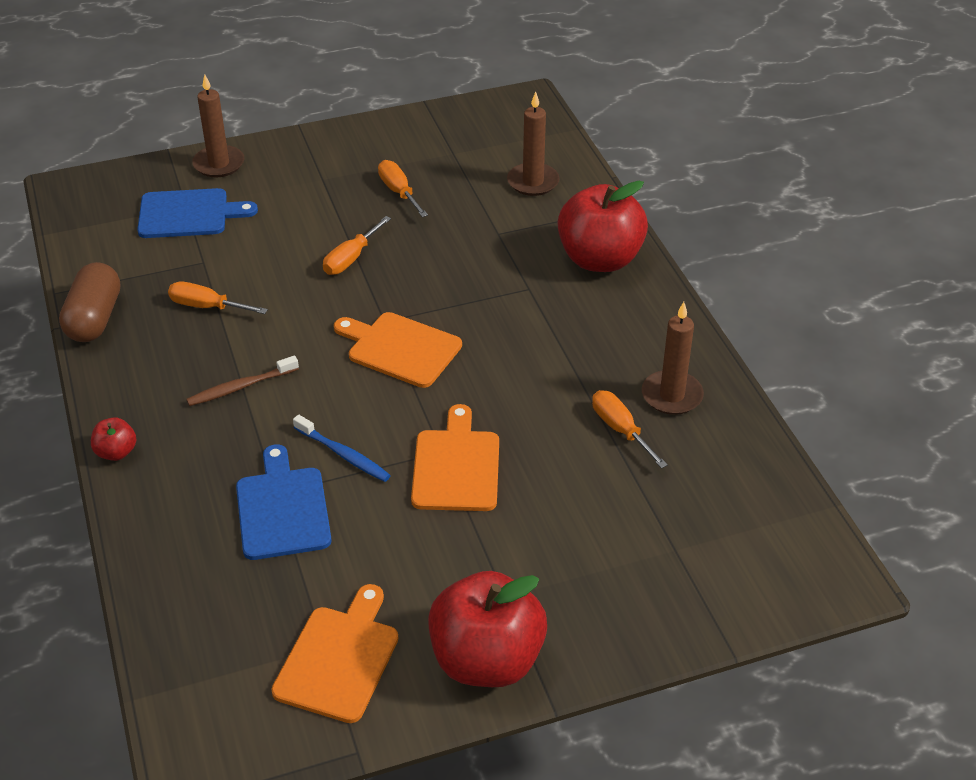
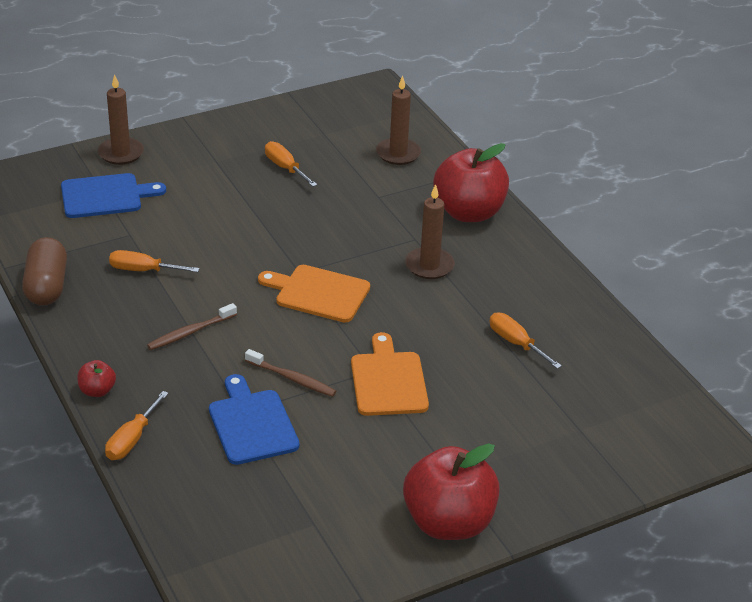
camera: 10 degrees left, 5 degrees down
orange cutting board [271,584,398,723] -> none
blue toothbrush [293,415,391,482] -> brown toothbrush [245,349,336,397]
orange screwdriver [323,216,391,275] -> orange screwdriver moved to [105,391,169,460]
brown candle [642,302,704,415] -> brown candle moved to [405,184,455,279]

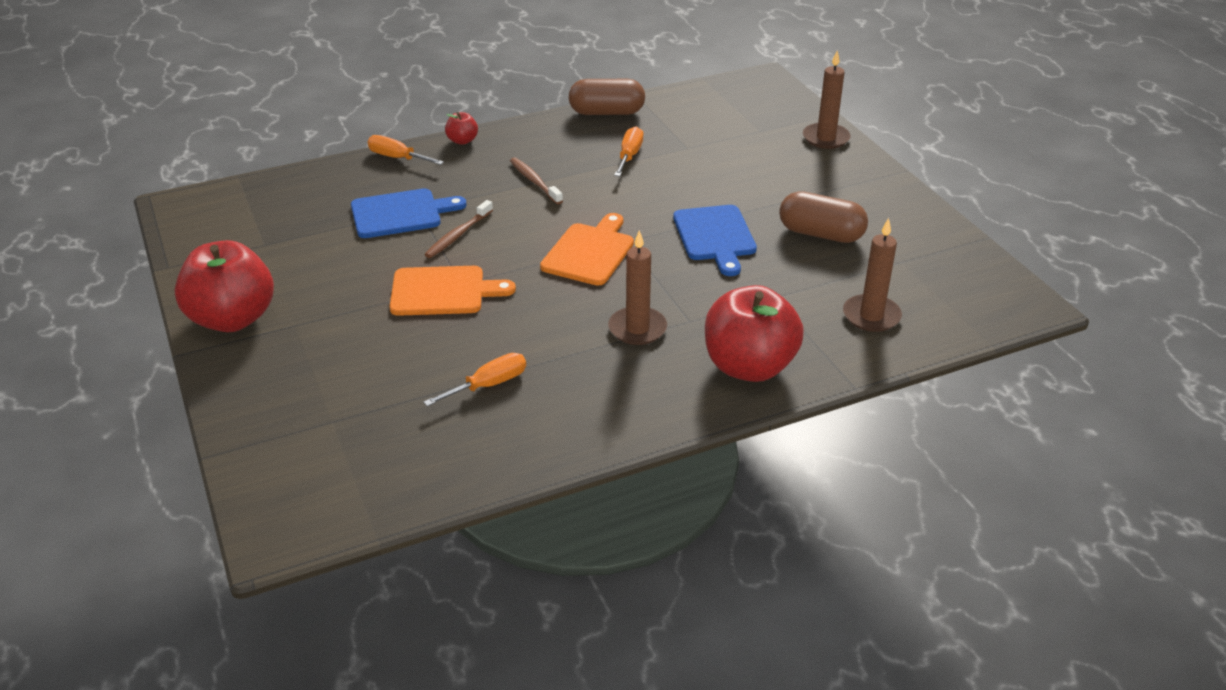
camera: 95 degrees right, 0 degrees up
blue cutting board [61,173,166,218] -> blue cutting board moved to [673,205,757,276]
orange screwdriver [265,141,317,187] -> brown capsule [779,191,868,243]

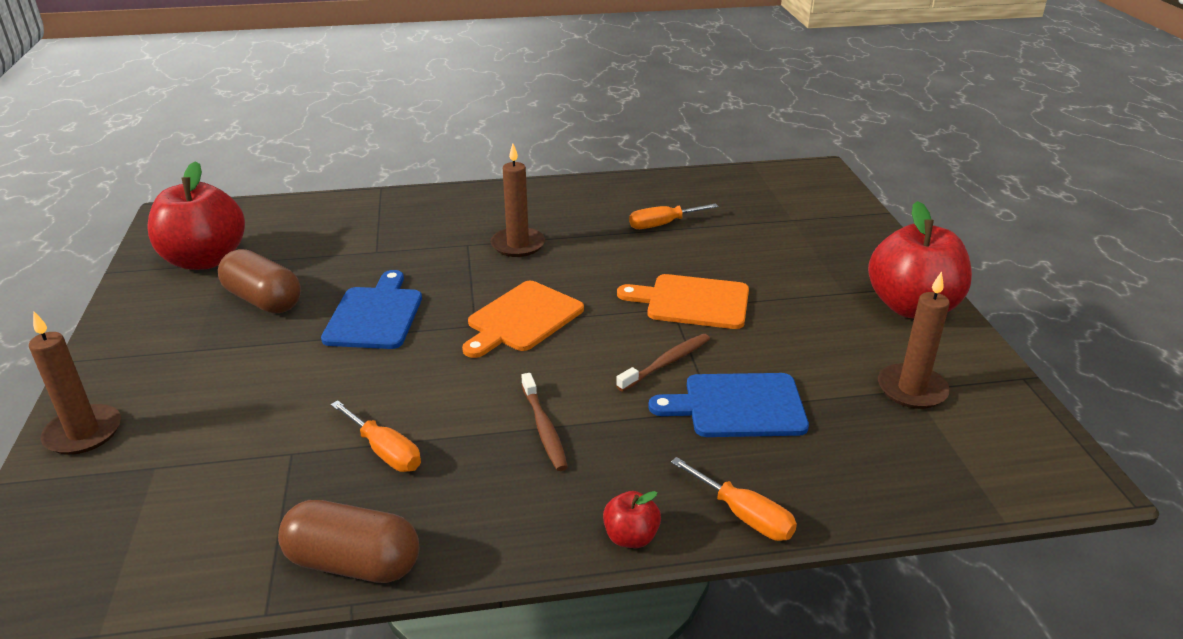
camera: 165 degrees left, 5 degrees down
orange screwdriver [614,126,643,176] -> orange screwdriver turned 75 degrees counterclockwise [331,400,421,472]
red apple [705,285,804,382] -> red apple moved to [148,161,245,270]
brown candle [843,218,902,332] -> brown candle moved to [878,271,950,409]

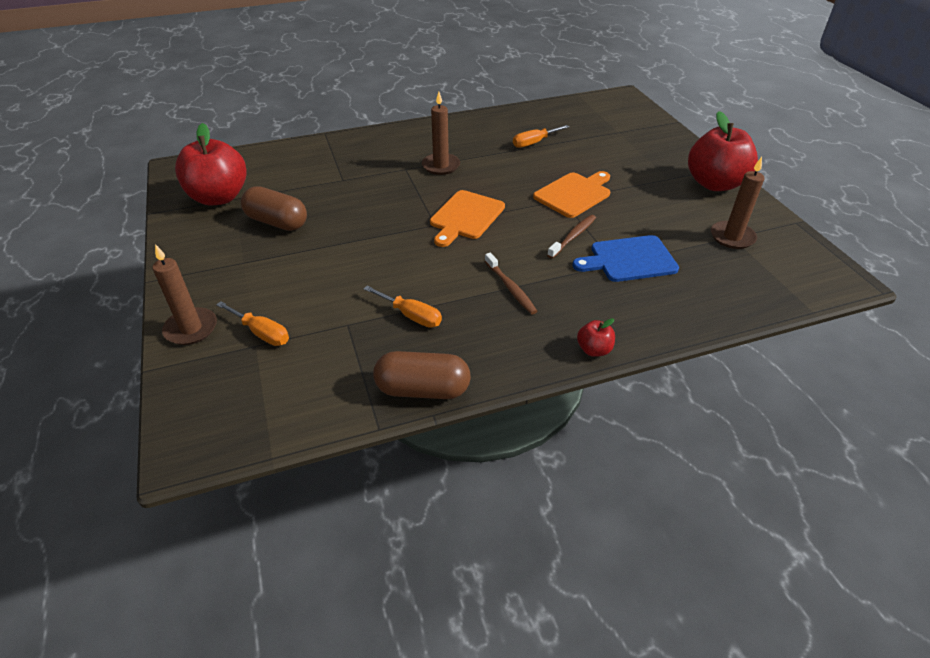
camera: 10 degrees left, 10 degrees up
blue cutting board [321,270,422,349] -> none
orange cutting board [617,274,749,329] -> orange cutting board turned 135 degrees clockwise [533,171,611,218]
orange screwdriver [671,457,797,541] -> orange screwdriver moved to [216,301,289,346]

